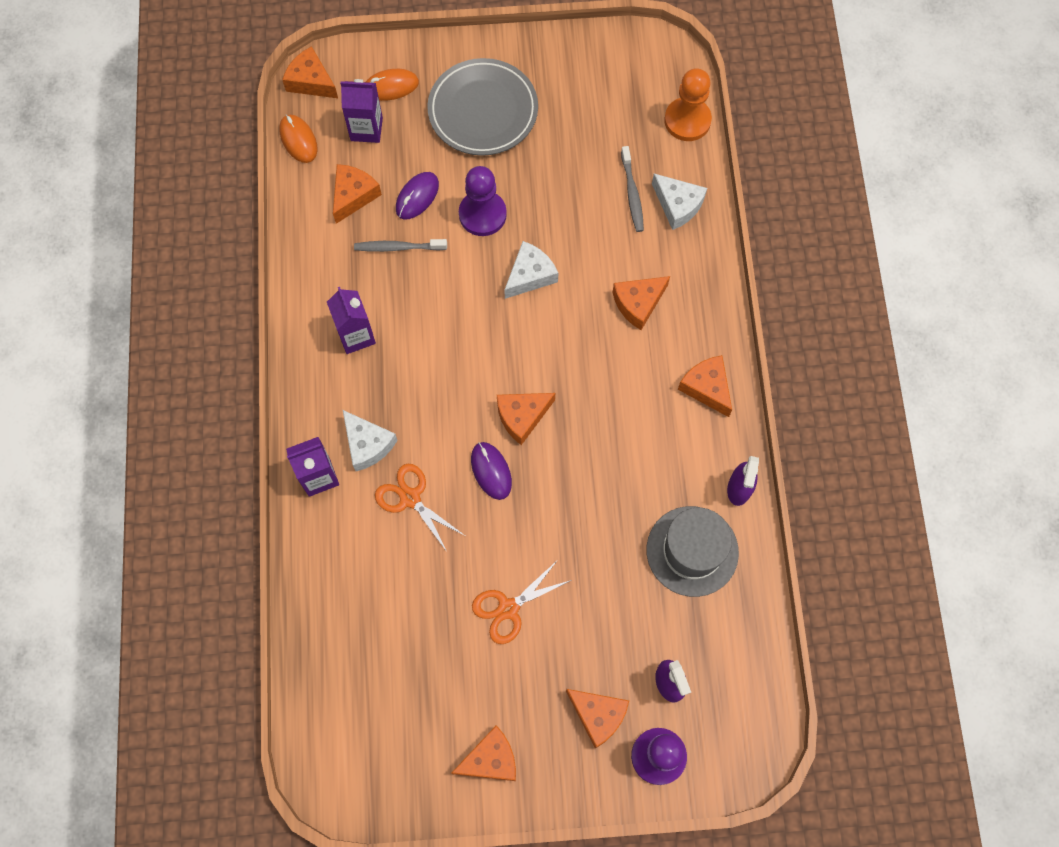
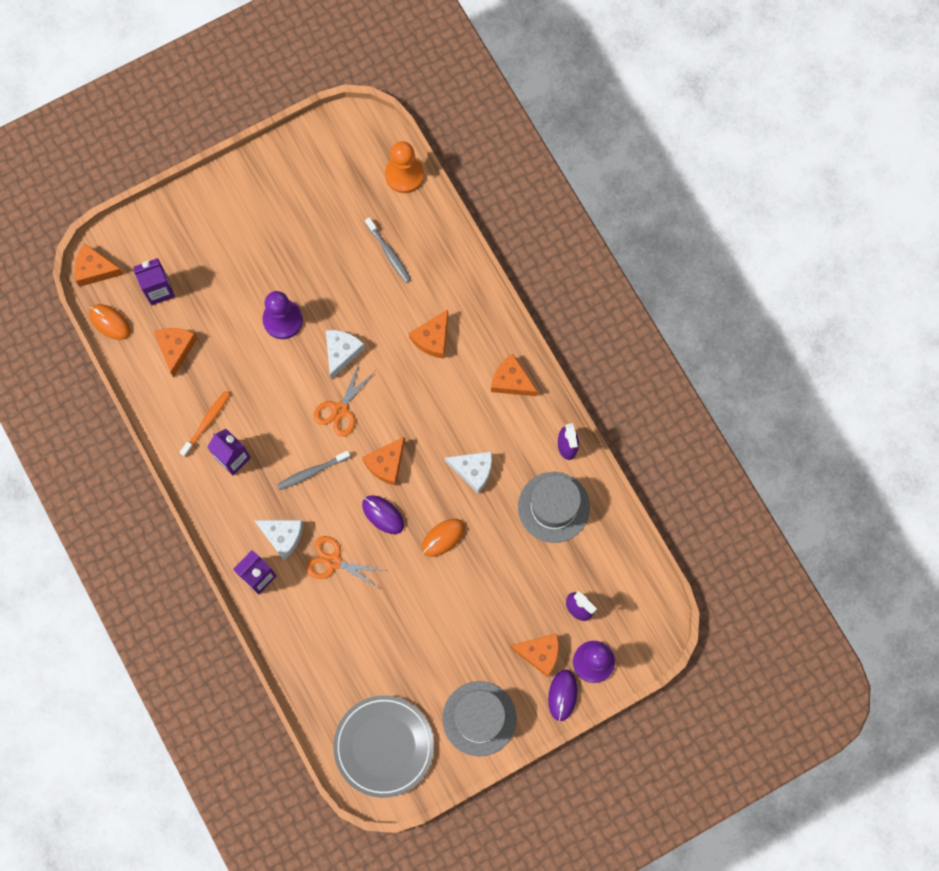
camera: 25 degrees left, 5 degrees up
grey toothbrush [354,239,447,252] -> grey toothbrush moved to [277,451,351,490]
orange mouse [366,69,419,101] -> orange mouse moved to [422,519,465,557]
purple mouse [396,172,439,219] -> purple mouse moved to [548,669,578,721]
grey plate [427,58,538,156] -> grey plate moved to [333,695,434,798]
orange cheese [452,725,516,781] -> grey hat [442,681,517,756]
orange scissors [472,561,572,644] -> orange scissors moved to [314,364,375,437]
white cheese [652,174,707,230] -> white cheese moved to [445,451,492,494]
none -> orange toothbrush [180,391,230,457]

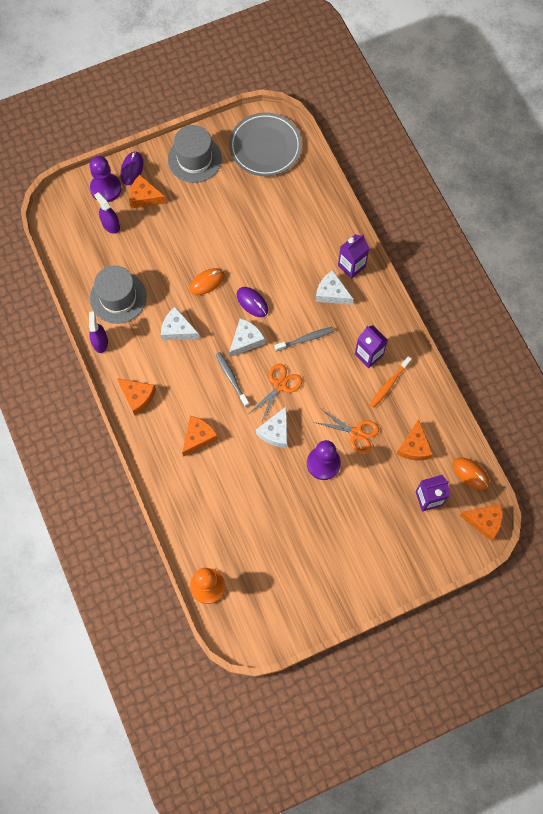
camera: 175 degrees left, 5 degrees down
orange scissors [306,536,386,589] -> orange scissors moved to [313,408,379,454]
orange cheese [362,437,405,486] -> white cheese [229,318,265,357]
grey toothbrush [365,217,411,283] -> grey toothbrush moved to [216,352,249,407]

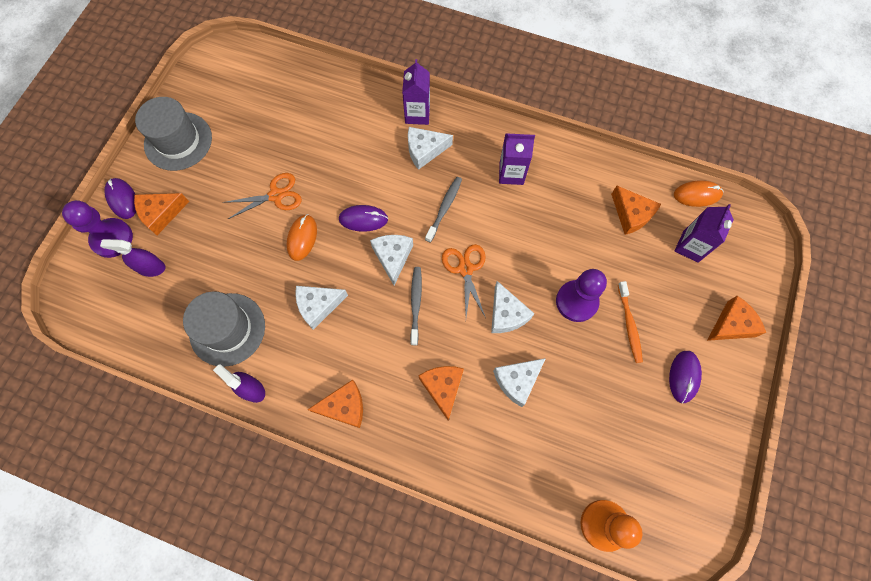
camera: 45 degrees left, 0 degrees up
grey toothbrush [216,352,249,407] -> grey toothbrush turned 75 degrees clockwise [410,267,422,345]
grey plate [229,112,302,176] -> none
orange scissors [313,408,379,454] -> orange scissors moved to [223,173,302,219]
orange toothbrush [370,356,412,408] -> orange toothbrush moved to [618,281,643,363]
orange cheese [460,504,502,541] -> orange cheese moved to [707,296,766,341]
none -> white cheese [493,358,546,407]
none -> purple mouse [669,351,702,403]

